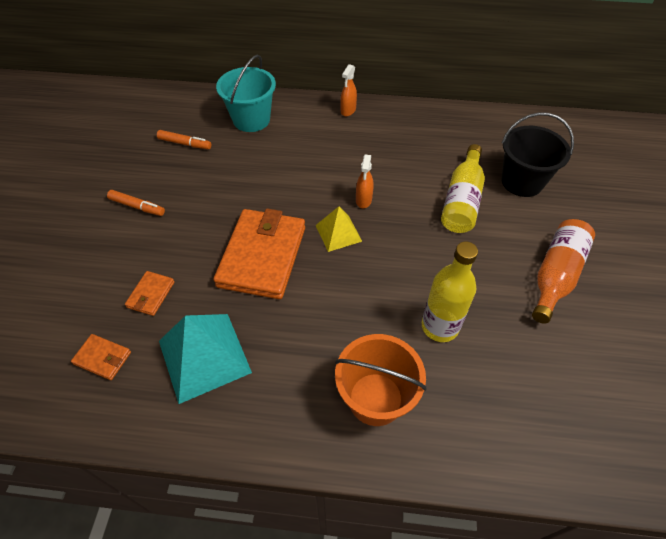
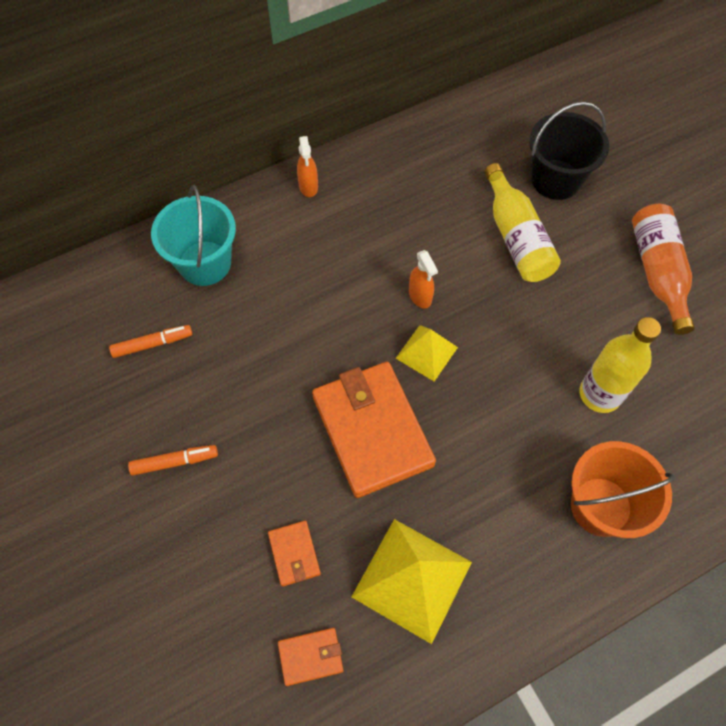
camera: 35 degrees left, 10 degrees up
turquoise pyramid [159,314,252,404] -> yellow pyramid [352,519,472,644]

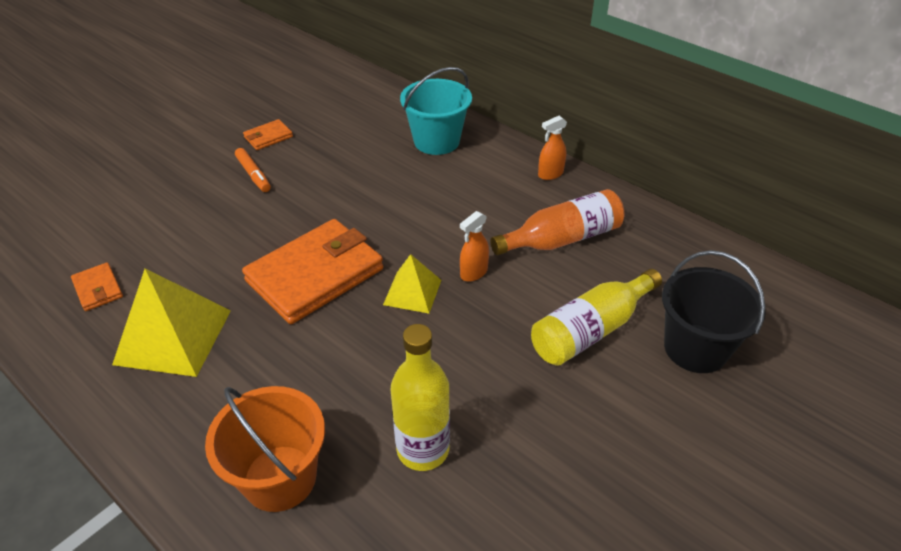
camera: 70 degrees right, 20 degrees down
orange marker [109,325,192,358] -> none
orange wallet [268,521,321,587] -> orange wallet moved to [243,119,293,150]
orange bottle [632,204,695,335] -> orange bottle moved to [490,189,625,255]

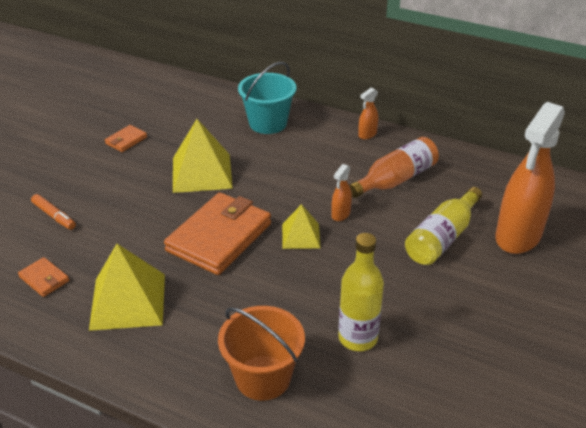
camera: 15 degrees left, 5 degrees down
orange marker [235,148,271,192] -> orange marker moved to [31,194,76,230]
black bucket [662,250,766,373] -> orange spray bottle [495,102,565,254]
none -> yellow pyramid [173,119,233,193]

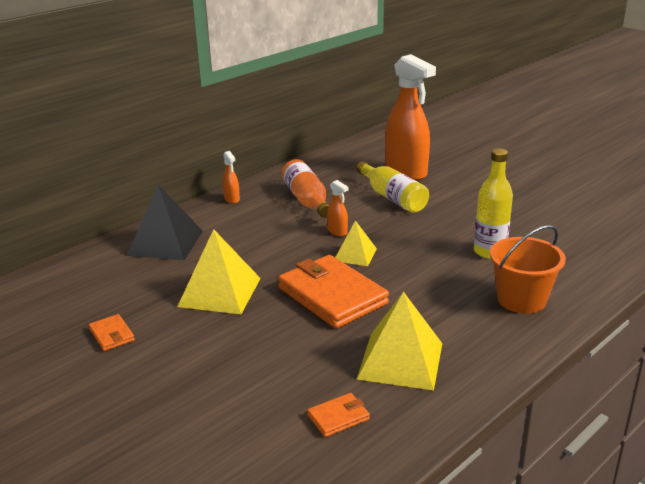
camera: 70 degrees left, 10 degrees down
orange marker [31,194,76,230] -> none
turquoise bucket [238,62,297,134] -> black pyramid [127,185,203,260]

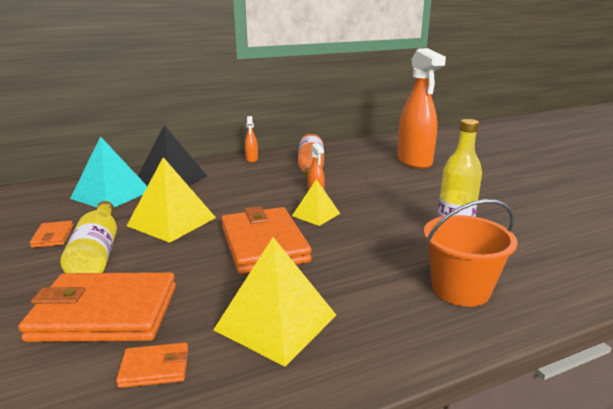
camera: 20 degrees right, 5 degrees down
yellow bottle [356,161,429,213] -> yellow bottle moved to [60,201,117,273]
none -> orange wallet [18,272,176,342]
none -> turquoise pyramid [70,136,147,207]

